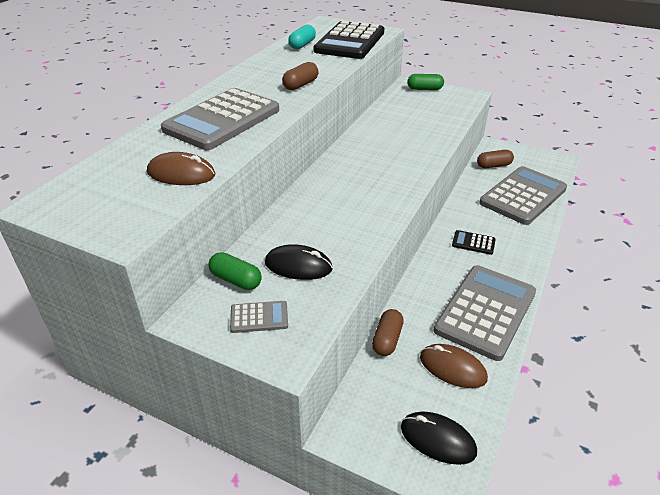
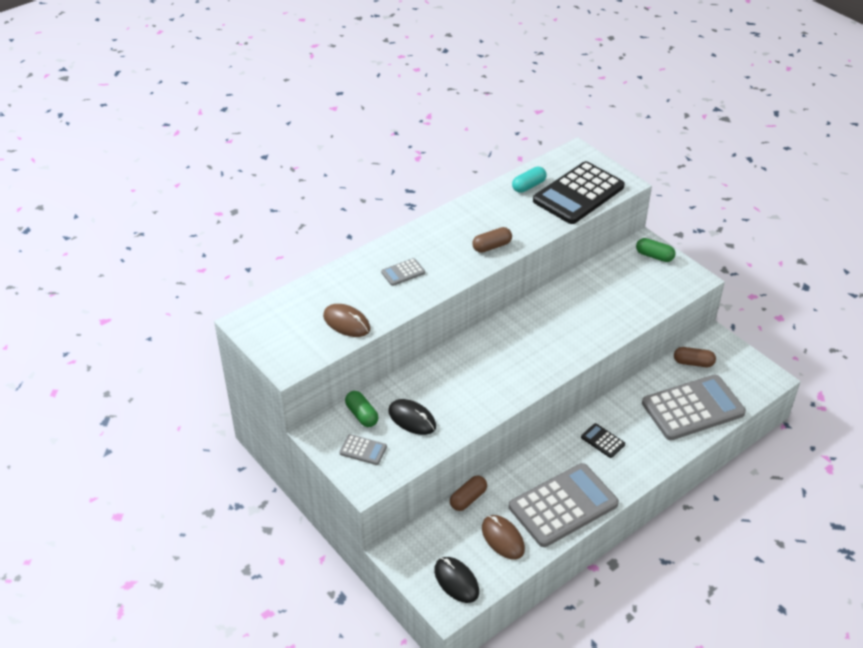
camera: 25 degrees right, 5 degrees up
grey calculator [161,88,279,150] -> grey calculator [381,258,425,286], size x0.42

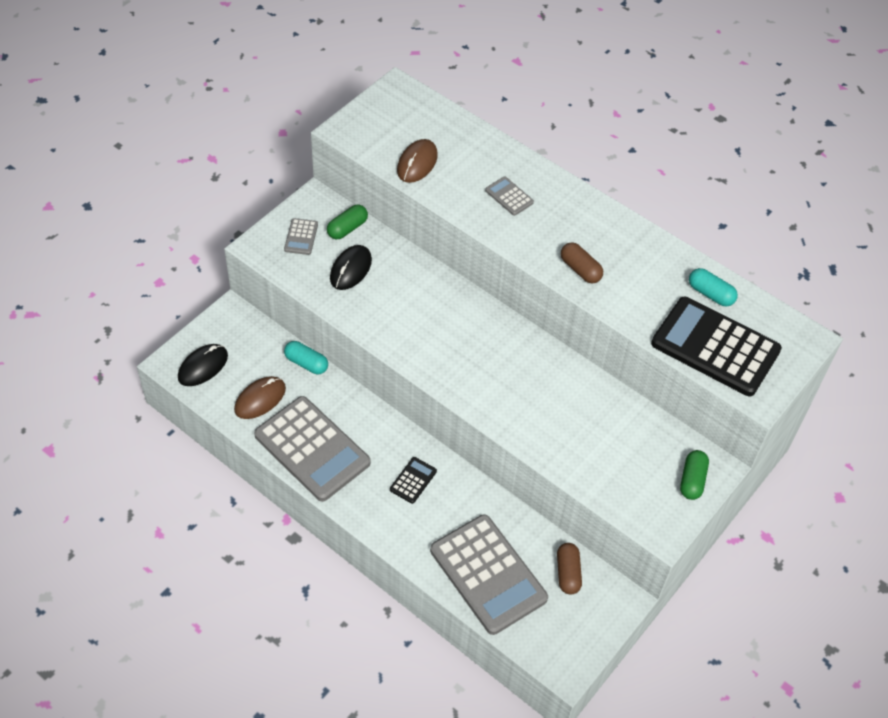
camera: 75 degrees right, 10 degrees up
brown capsule [450,476,487,511] -> turquoise capsule [284,341,328,374]

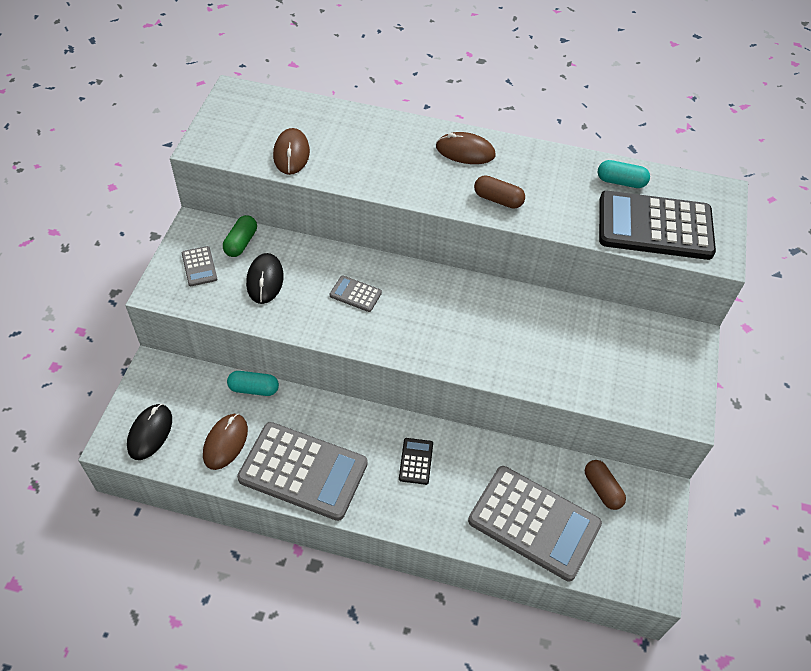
camera: 25 degrees left, 0 degrees up
grey calculator [485,177,534,216] -> grey calculator moved to [330,275,382,312]
green capsule [680,450,709,500] -> none
none -> brown mouse [436,132,496,164]

